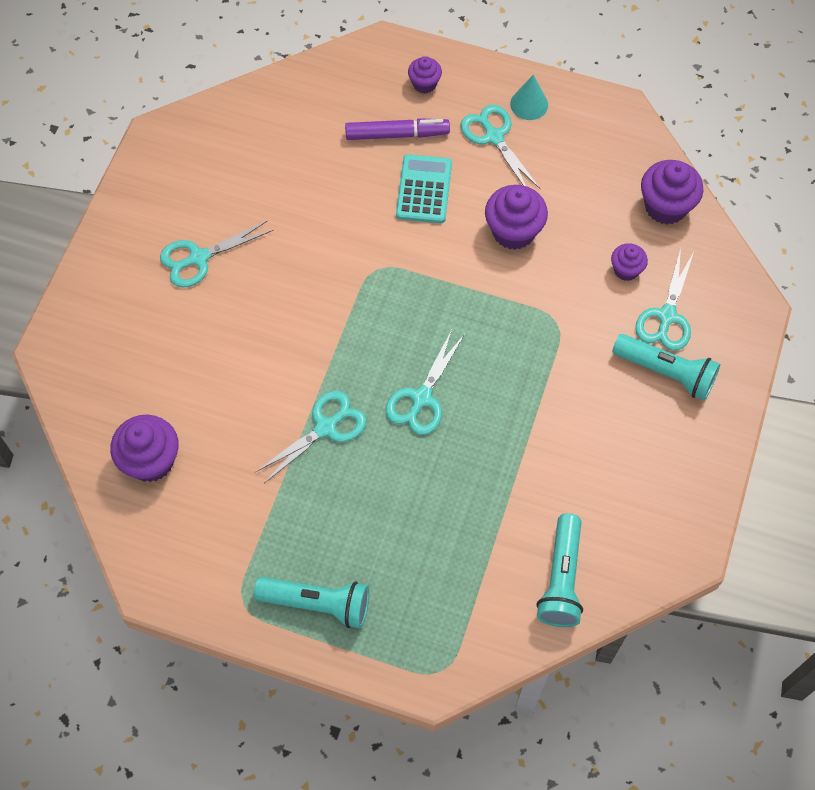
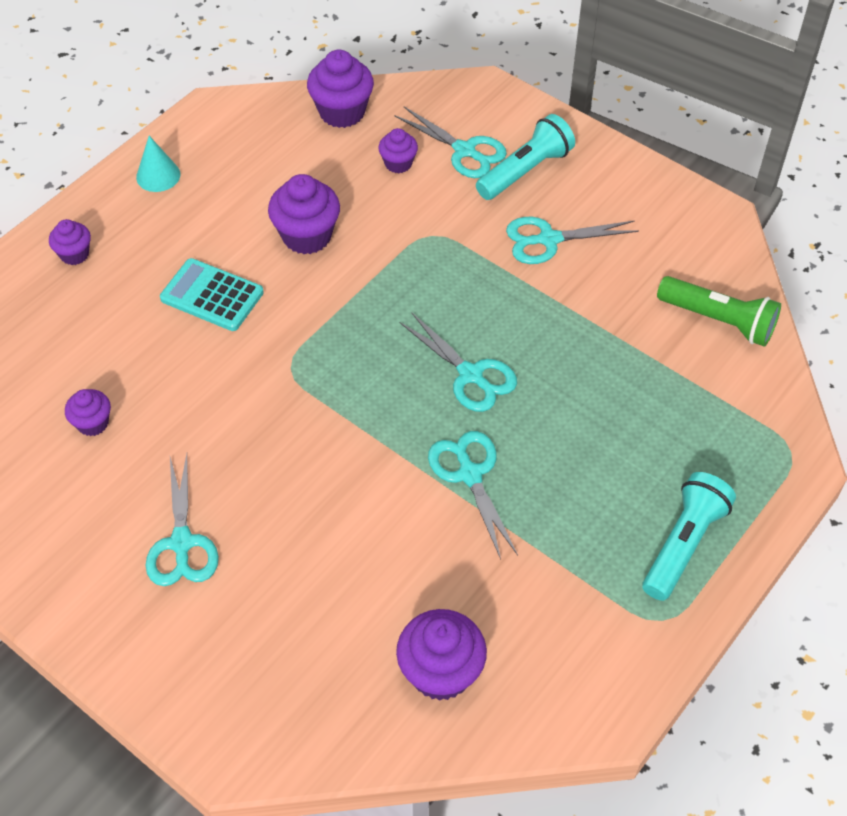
camera: 70 degrees left, 10 degrees down
purple marker [345,118,450,140] -> none
turquoise scissors [460,104,540,189] -> turquoise scissors moved to [506,217,639,264]
turquoise flashlight [536,513,583,627] -> green flashlight [657,276,781,347]
none -> purple cupcake [65,389,111,436]

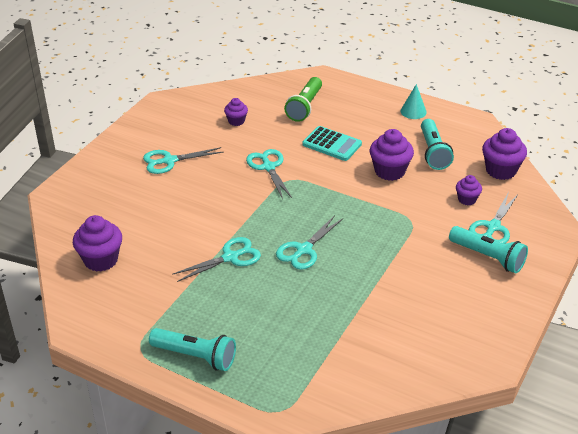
camera: 80 degrees right, 15 degrees down
purple cupcake [49,219,91,265] -> none
turquoise calculator [160,258,264,331] -> turquoise calculator turned 105 degrees clockwise [302,126,362,161]
turquoise scissors [506,217,639,264] -> turquoise scissors moved to [246,149,292,199]
green flashlight [657,276,781,347] -> green flashlight moved to [284,77,322,122]
none -> turquoise flashlight [421,119,454,170]

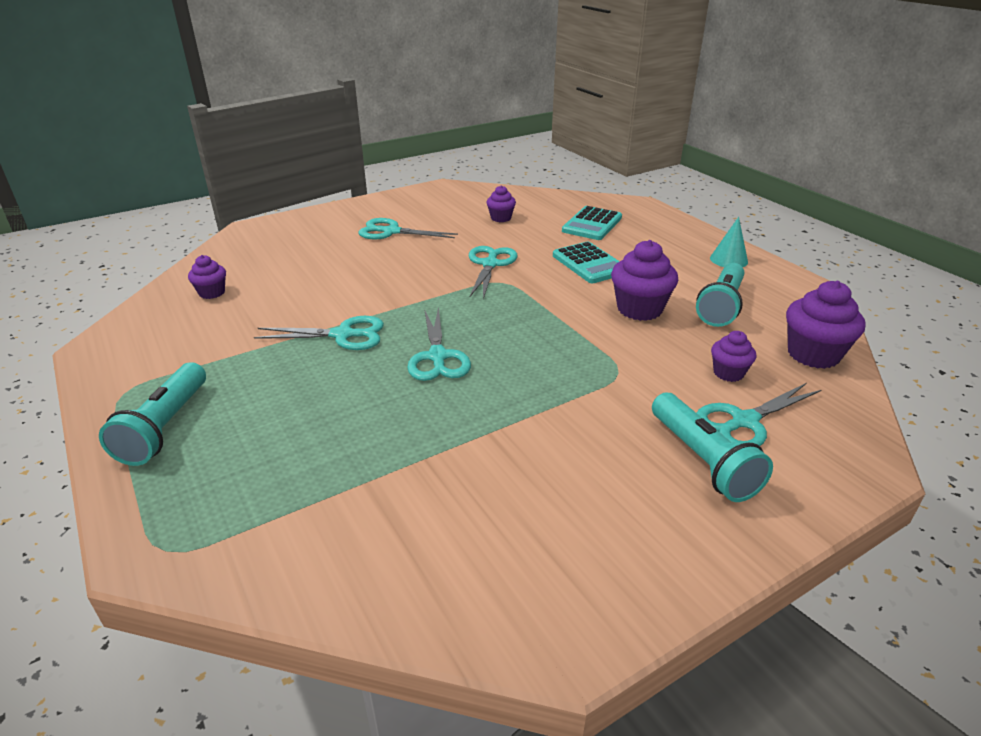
camera: 30 degrees right, 5 degrees down
purple cupcake [73,215,122,272] -> purple cupcake [188,255,226,299], size x0.58
turquoise flashlight [149,328,236,371] -> turquoise flashlight turned 45 degrees clockwise [99,362,206,466]
turquoise scissors [276,215,343,270] -> turquoise scissors turned 75 degrees counterclockwise [407,307,471,381]
green flashlight [284,77,322,122] -> turquoise calculator [562,206,622,240]

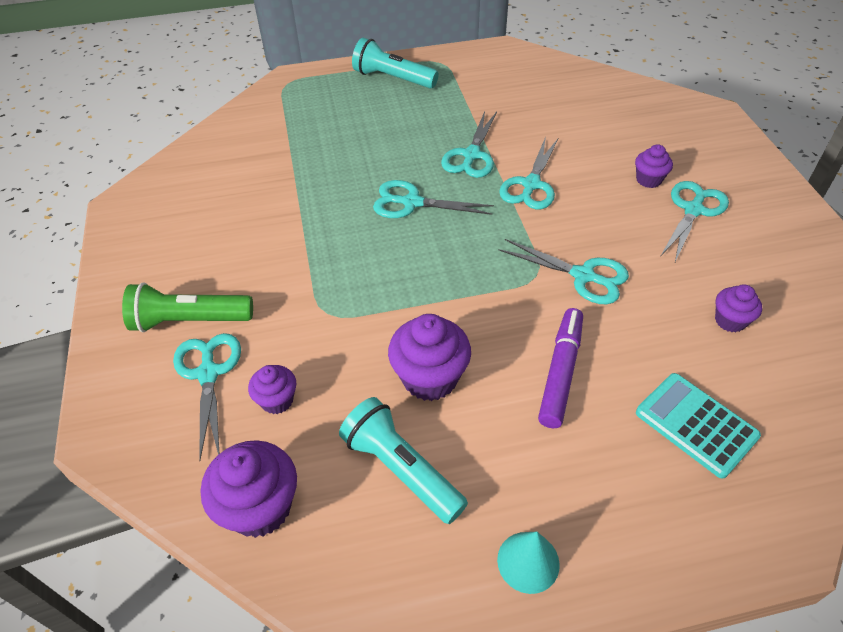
camera: 110 degrees right, 15 degrees up
purple cupcake [188,255,226,299] -> purple cupcake moved to [635,144,673,188]
turquoise calculator [553,242,620,283] -> purple marker [538,308,583,428]
turquoise flashlight [652,393,773,502] -> green flashlight [122,282,253,332]
none -> turquoise scissors [499,137,558,209]

